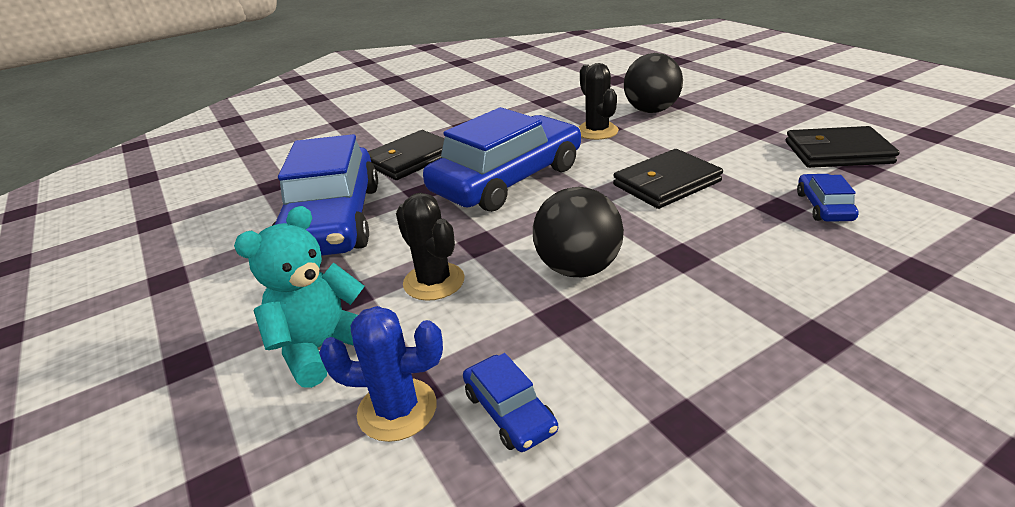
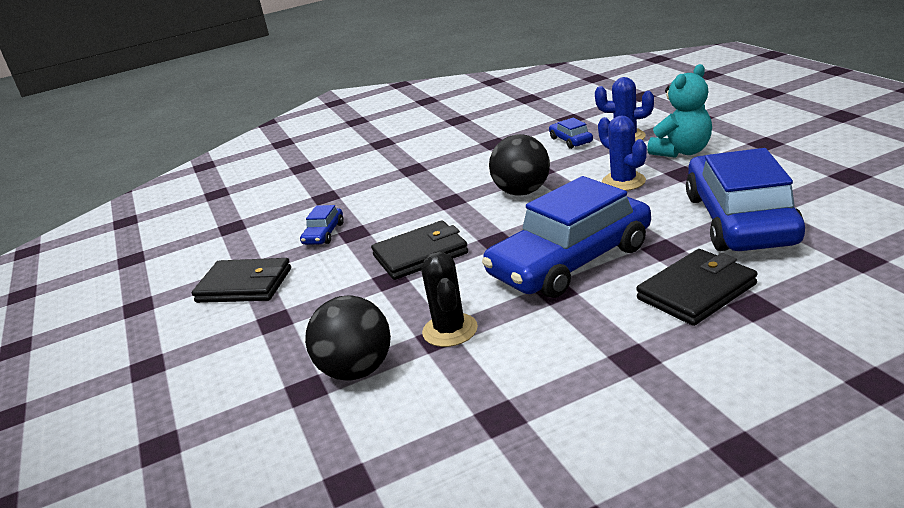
camera: 170 degrees left, 5 degrees down
black cactus [396,193,465,301] -> blue cactus [598,115,647,191]

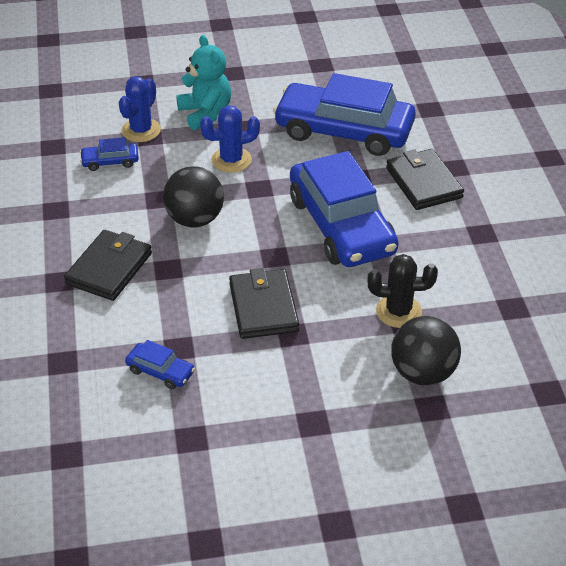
camera: 80 degrees left, 15 degrees up
black wallet [192,258,291,303] -> black wallet moved to [64,230,152,301]

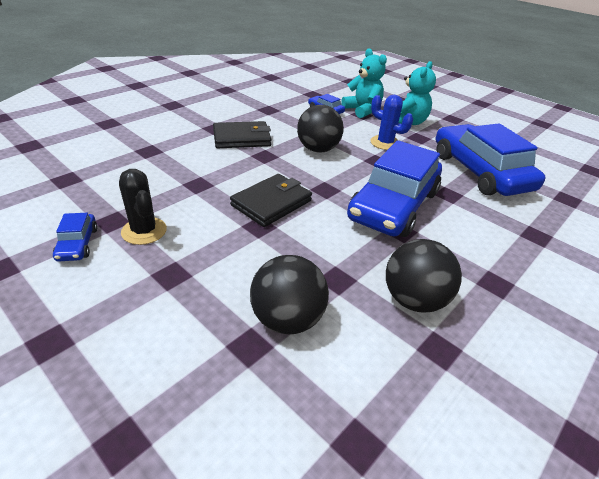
camera: 50 degrees right, 5 degrees down
blue cactus [119,77,161,142] -> turquoise teddy bear [341,48,387,118]
blue car [125,340,195,389] -> blue car moved to [53,213,98,262]
black cactus [368,254,438,328] -> black cactus moved to [119,169,167,245]
black wallet [386,149,464,210] -> none
none -> black ball [386,239,462,312]

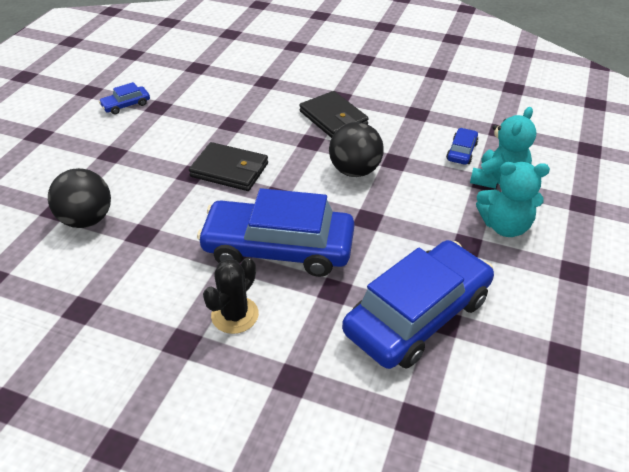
camera: 70 degrees right, 5 degrees up
black cactus [119,169,167,245] -> black cactus moved to [203,257,259,334]
blue cactus [370,95,413,150] -> none
black ball [386,239,462,312] -> none

